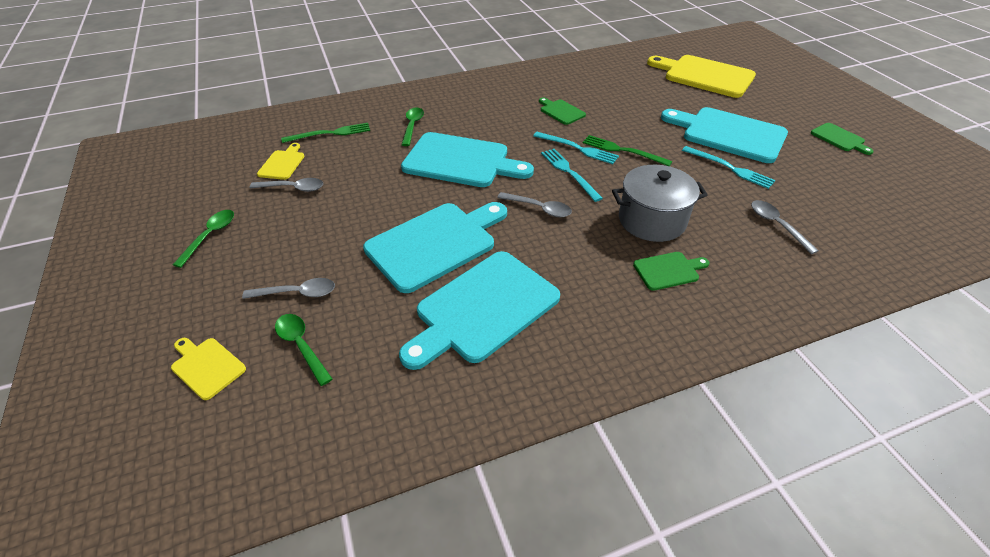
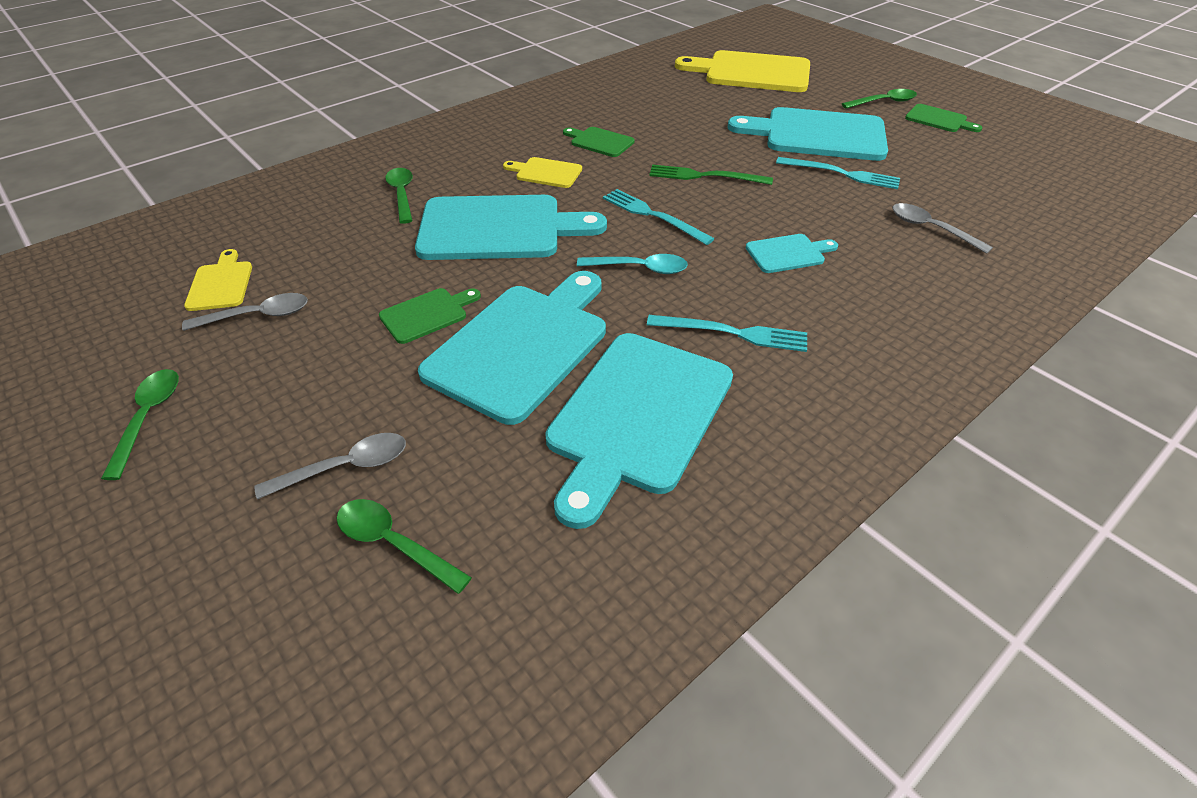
camera: 20 degrees left, 0 degrees up
yellow cutting board [171,338,246,400] -> yellow cutting board moved to [503,157,582,188]
green fork [281,123,370,143] -> none
grey spoon [497,192,572,217] -> turquoise spoon [577,254,688,274]
turquoise fork [533,132,619,164] -> turquoise fork moved to [647,315,807,352]
grey pot [612,165,708,242] -> turquoise cutting board [746,234,838,273]
green cutting board [633,252,709,291] -> green cutting board moved to [379,288,481,344]
none -> green spoon [842,89,917,109]

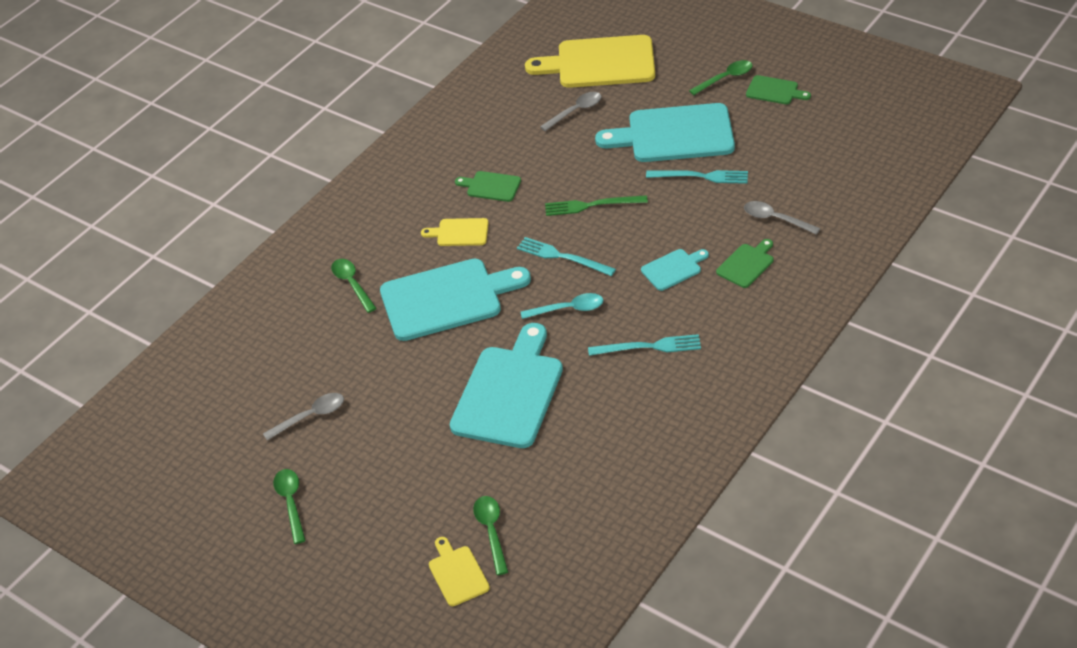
camera: 10 degrees left, 0 degrees up
yellow cutting board [184,249,252,311] -> yellow cutting board moved to [429,537,490,606]
grey spoon [255,433,406,500] -> grey spoon moved to [540,92,601,131]
green spoon [337,499,472,594] -> green spoon turned 60 degrees clockwise [473,496,508,575]
green cutting board [379,288,481,344] -> green cutting board moved to [716,239,774,288]
turquoise cutting board [545,333,733,529] -> none

